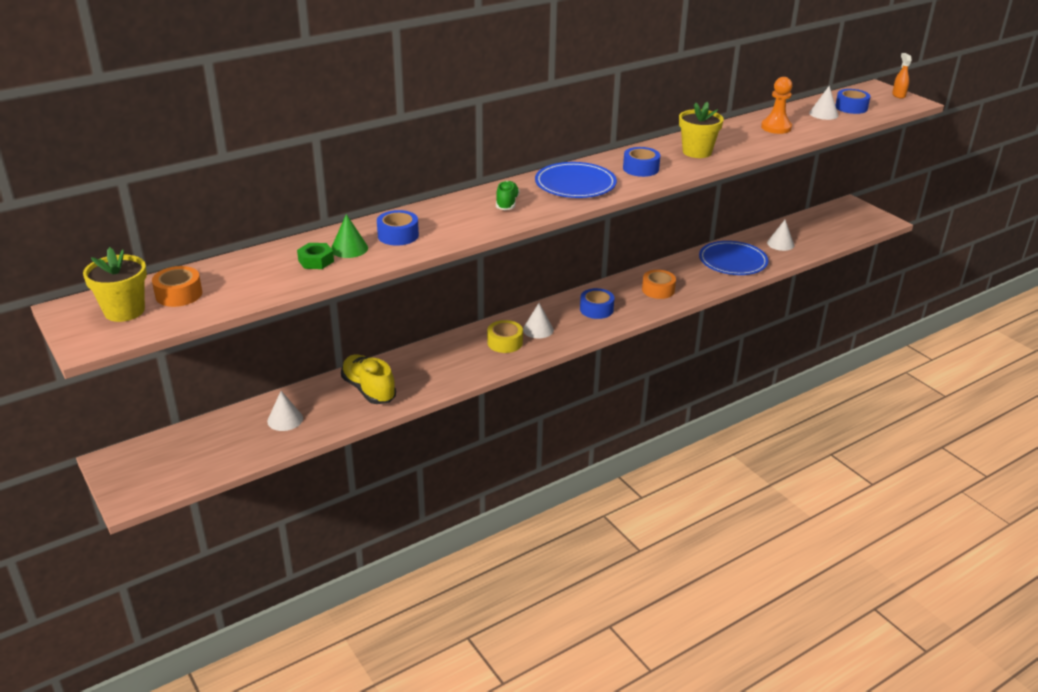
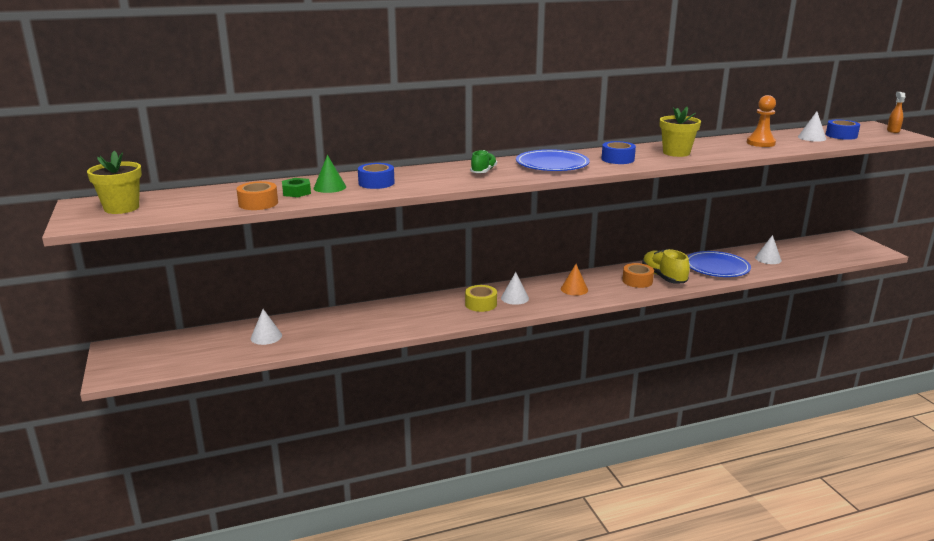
camera: 15 degrees right, 10 degrees down
orange tape [152,266,202,307] -> orange tape moved to [236,181,278,210]
yellow shoe [341,355,396,404] -> yellow shoe moved to [642,249,690,284]
blue tape [580,288,615,319] -> orange cone [561,264,588,296]

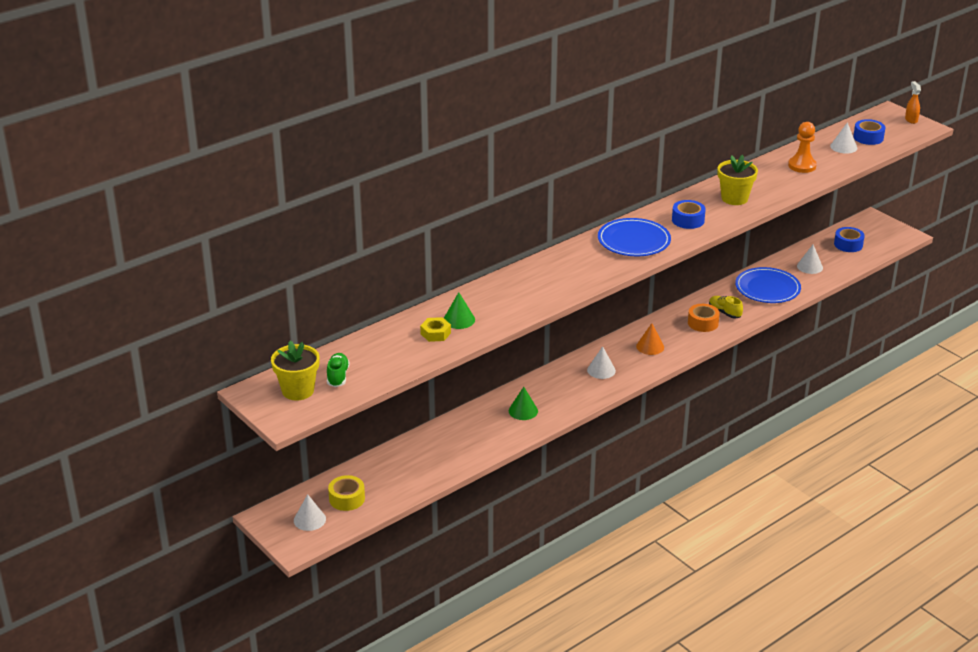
camera: 20 degrees left, 10 degrees up
orange tape [236,181,278,210] -> none
white cone [251,309,282,345] -> white cone moved to [294,494,326,531]
green nut [282,178,311,197] -> yellow nut [420,317,451,342]
blue tape [358,163,395,189] -> blue tape moved to [834,227,865,252]
yellow tape [465,285,497,312] -> yellow tape moved to [328,475,365,511]
green shoe [470,150,497,173] -> green shoe moved to [327,353,350,387]
yellow shoe [642,249,690,284] -> yellow shoe [709,296,743,319], size x0.63
none -> green cone [509,387,538,420]

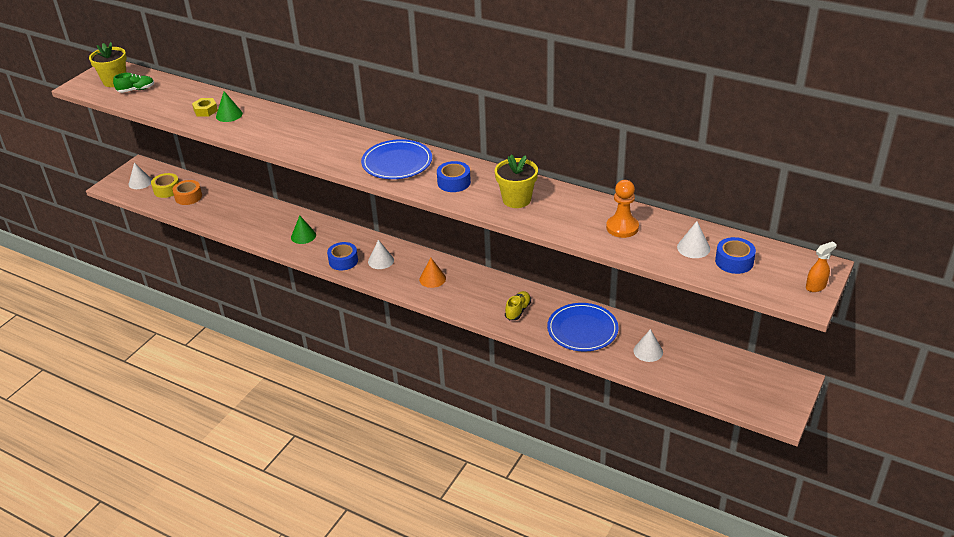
camera: 70 degrees right, 5 degrees up
orange tape [688,304,720,332] -> orange tape moved to [172,180,202,205]
blue tape [834,227,865,252] -> blue tape moved to [327,242,358,270]

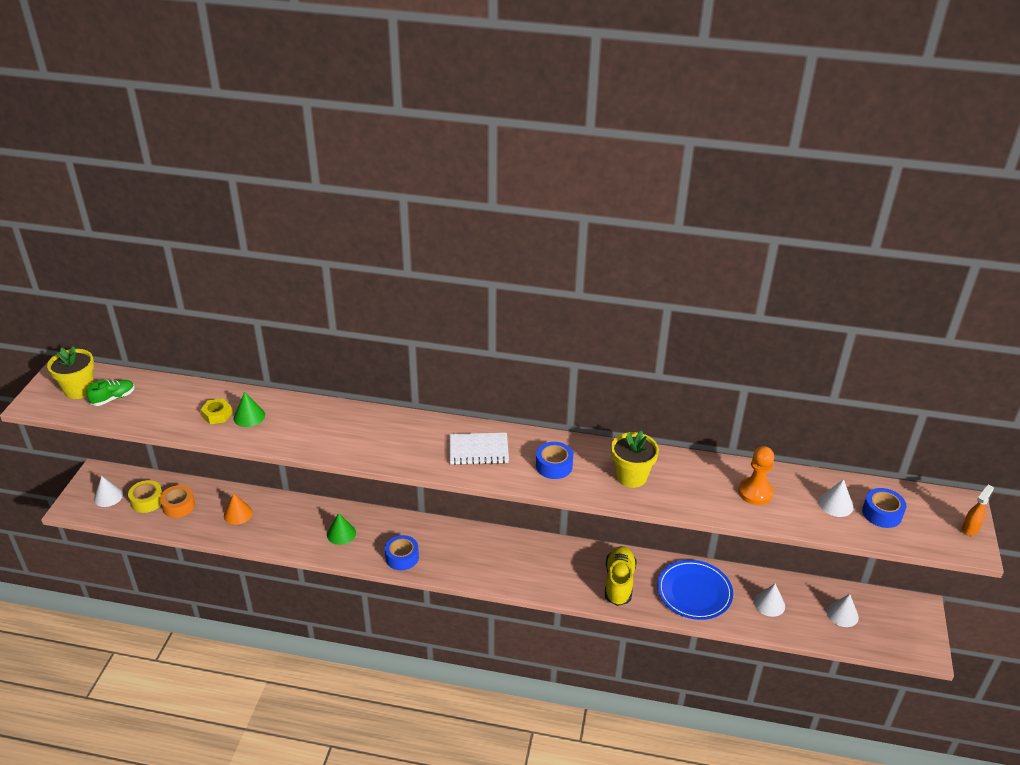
camera: 20 degrees left, 0 degrees up
blue plate [361,139,432,179] -> white notebook [449,433,509,465]
white cone [368,240,394,269] -> white cone moved to [827,594,859,627]
orange cone [419,258,446,288] -> orange cone moved to [224,493,253,525]
yellow shoe [505,291,531,320] -> yellow shoe [605,546,637,606], size x1.60

